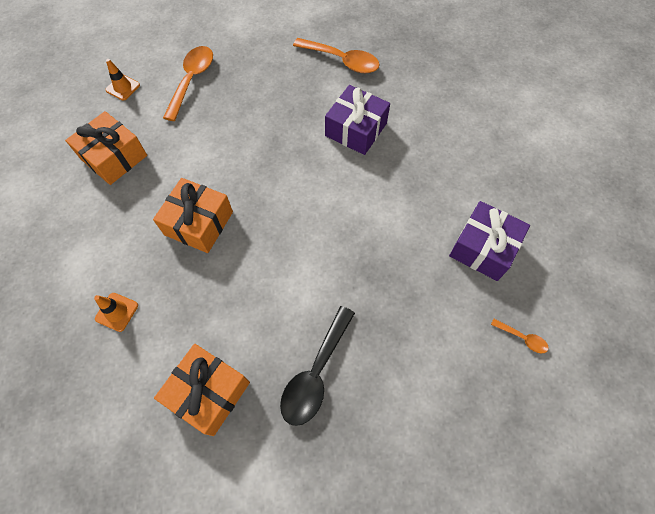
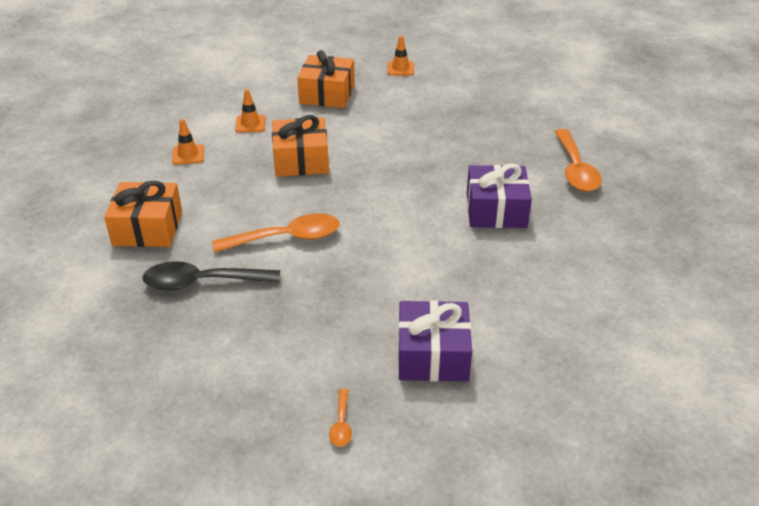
camera: 60 degrees right, 25 degrees down
orange spoon [163,46,213,121] -> orange spoon moved to [212,213,339,252]
none -> orange traffic cone [235,89,266,132]

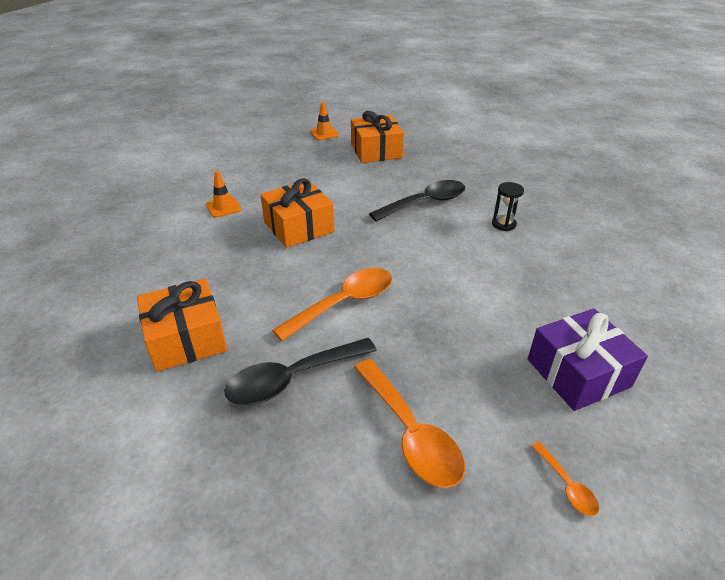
camera: 25 degrees left, 0 degrees up
orange traffic cone [172,119,204,165] -> none
orange gift [297,50,355,108] -> orange gift moved to [351,111,404,163]
purple gift [467,164,532,228] -> black hourglass [492,182,524,231]
orange spoon [554,129,602,192] -> orange spoon moved to [354,359,465,488]
none -> black spoon [369,180,465,221]

